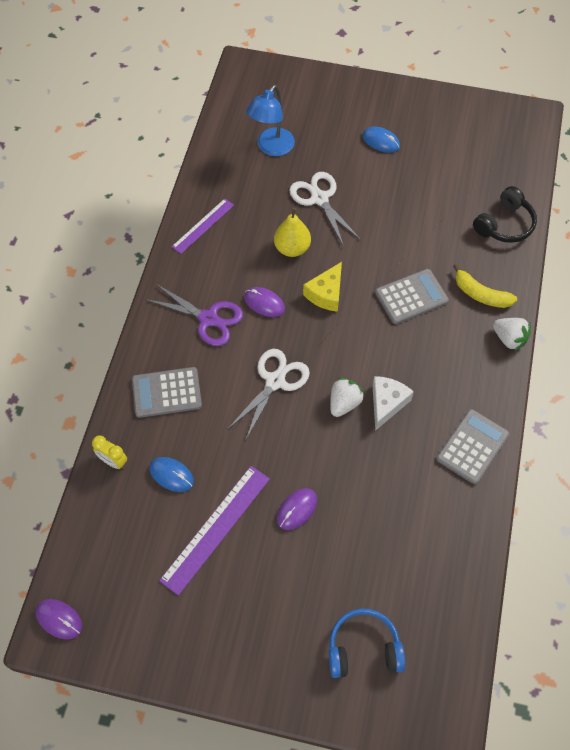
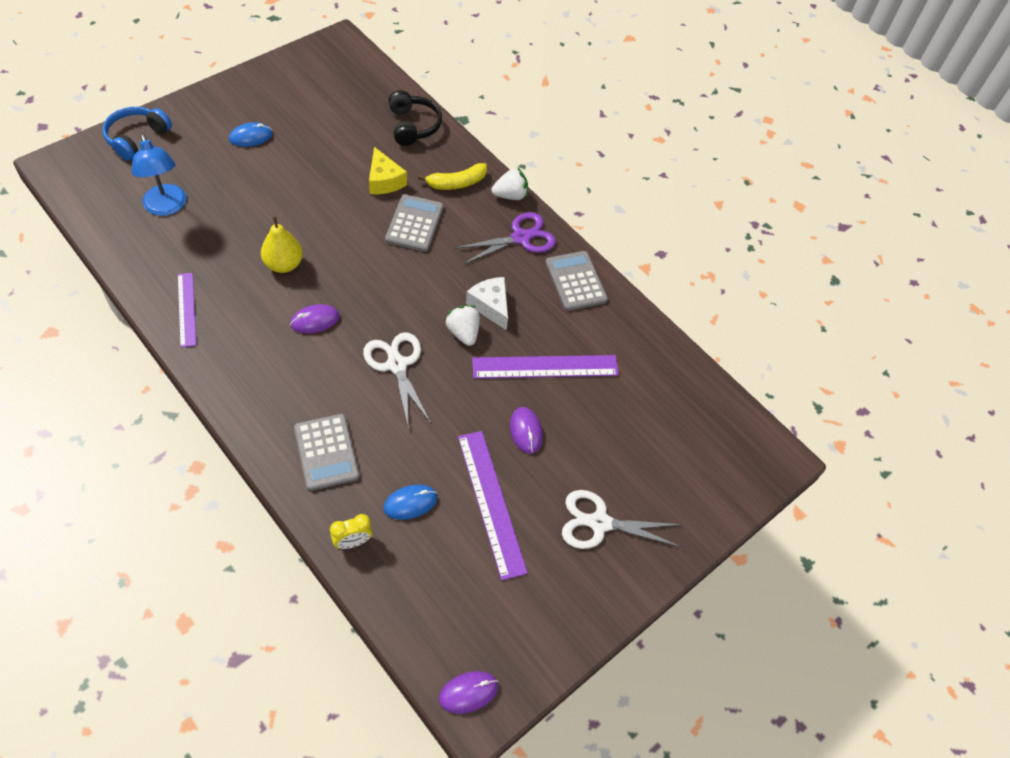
camera: 60 degrees left, 5 degrees down
grey calculator [132,367,202,418] -> grey calculator turned 45 degrees counterclockwise [294,414,360,491]
purple scissors [145,283,243,346] -> purple scissors moved to [455,212,556,264]
white scissors [289,172,360,246] -> white scissors moved to [562,490,682,549]
yellow cheese [303,262,342,312] -> yellow cheese moved to [369,147,407,194]
blue headphones [329,608,405,678] -> blue headphones moved to [102,107,172,161]
none -> purple ruler [472,355,619,379]

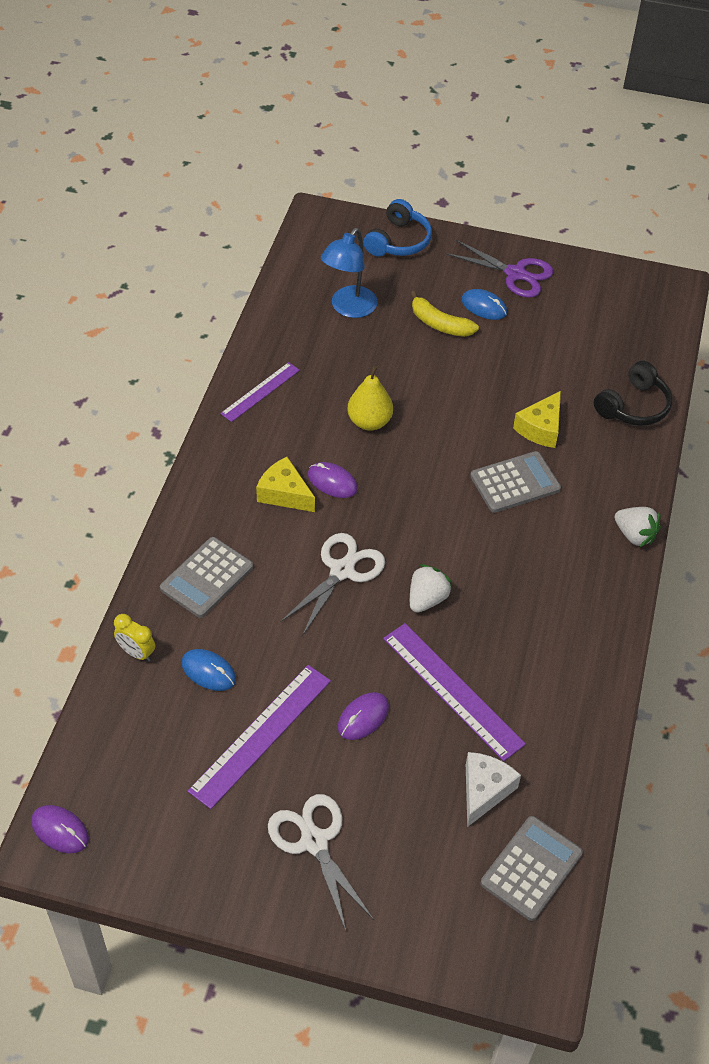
camera: 60 degrees right, 5 degrees down
blue headphones [102,107,172,161] -> blue headphones turned 120 degrees clockwise [364,199,432,257]
yellow banana [418,163,487,190] -> yellow banana moved to [410,291,479,337]
purple scissors [455,212,556,264] -> purple scissors moved to [446,240,553,298]
white cheese [466,277,508,330] -> white cheese moved to [466,752,521,827]
grey calculator [545,251,608,311] -> grey calculator moved to [481,816,583,921]
none -> yellow cheese [256,457,315,512]

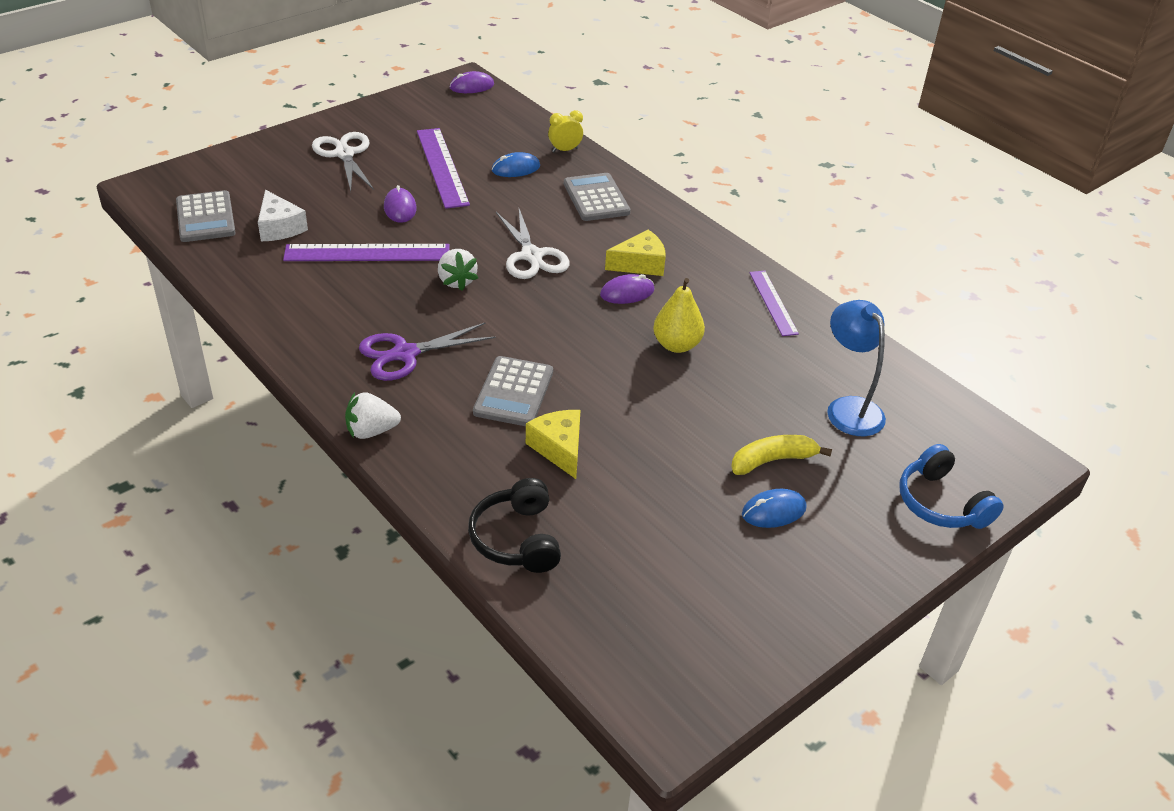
camera: 125 degrees right, 10 degrees down
white scissors [268,794,374,931] -> white scissors turned 120 degrees counterclockwise [312,132,374,191]
purple scissors [446,240,553,298] -> purple scissors moved to [359,323,496,381]

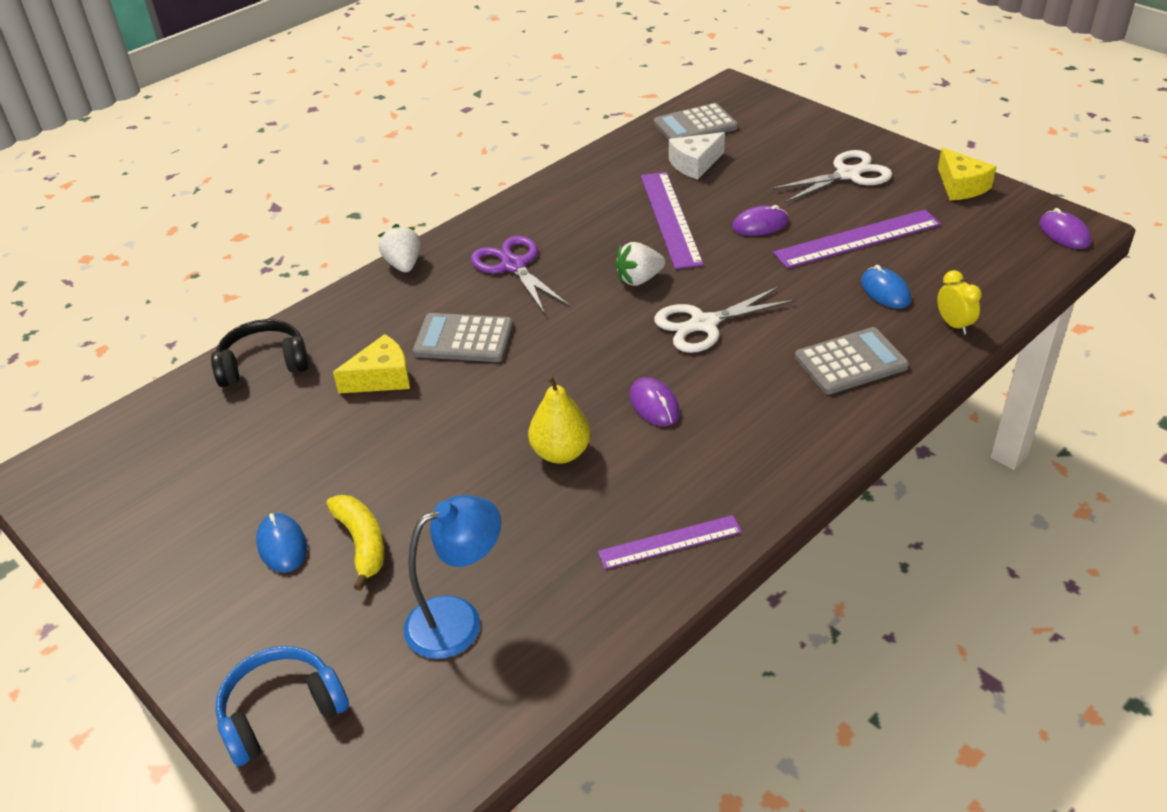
camera: 90 degrees right, 0 degrees up
yellow cheese [605,230,666,276] -> yellow cheese moved to [938,147,996,200]

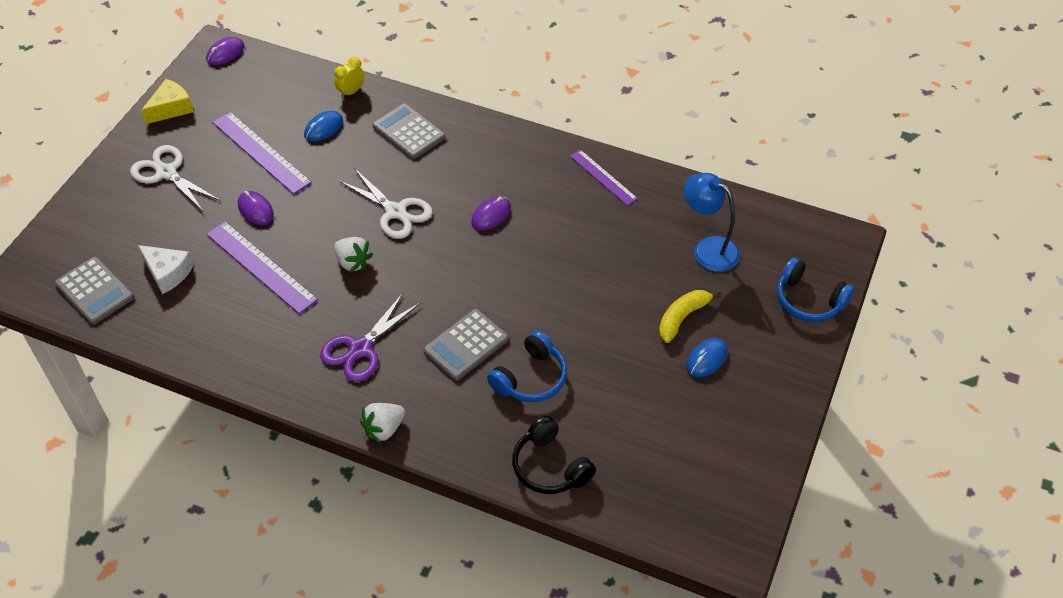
camera: 115 degrees left, 10 degrees up
yellow cheese [333,334,410,394] -> blue headphones [487,330,567,402]
grey calculator [413,313,513,362] -> grey calculator turned 60 degrees clockwise [423,309,509,381]
yellow pear [528,375,591,464] -> none
purple ruler [641,172,704,269] -> purple ruler turned 75 degrees clockwise [206,221,318,314]

